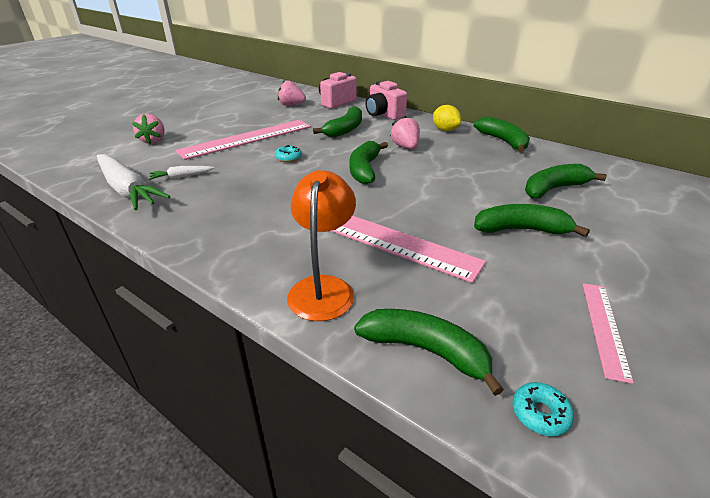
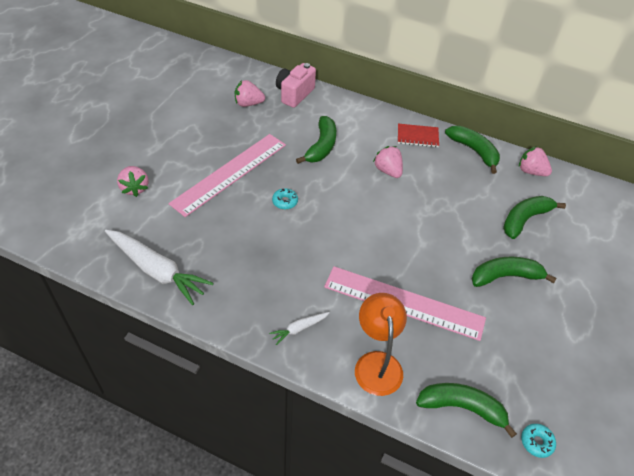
camera: 15 degrees left, 15 degrees up
white carrot [149,166,214,180] -> white carrot moved to [269,312,330,345]
green banana [349,141,388,185] -> none
pink camera [366,81,407,120] -> none
yellow lemon [433,105,461,131] -> red notebook [398,124,439,147]
pink ruler [582,283,634,384] -> none
none -> pink strawberry [519,146,552,176]

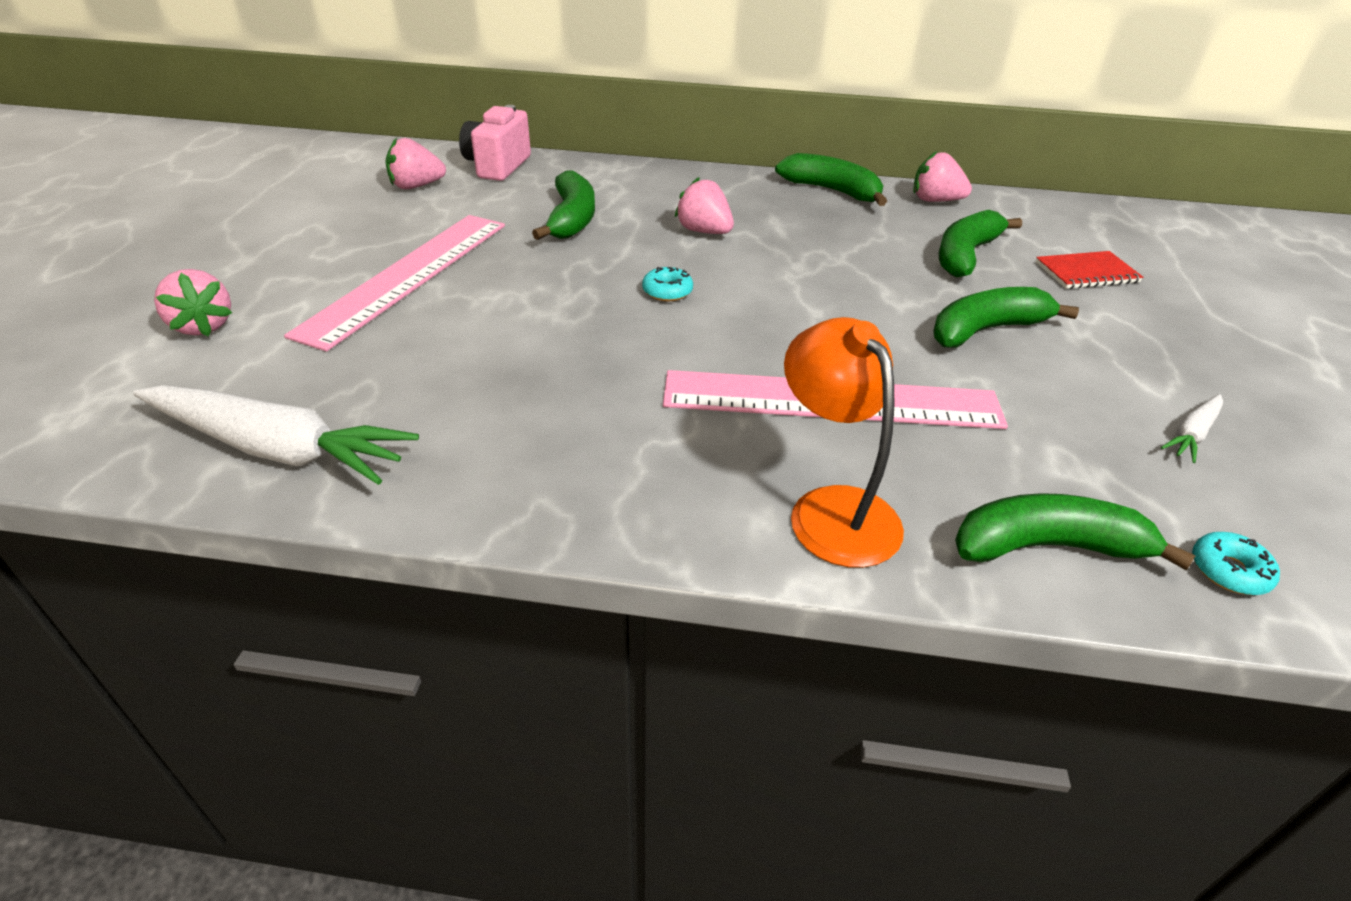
camera: 15 degrees left, 10 degrees down
white carrot [269,312,330,345] -> white carrot moved to [1161,394,1223,463]
turquoise donut [272,188,298,210] -> turquoise donut moved to [642,267,693,301]
red notebook [398,124,439,147] -> red notebook moved to [1036,251,1143,289]

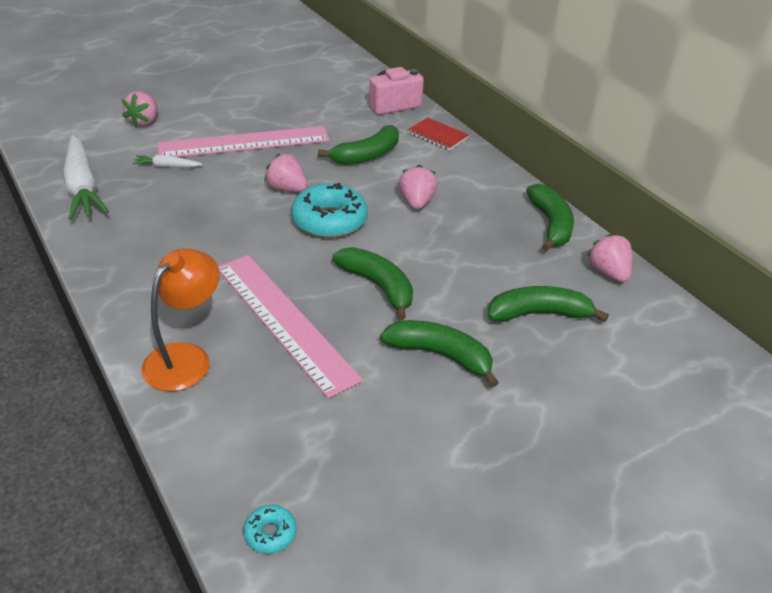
camera: 50 degrees right, 0 degrees up
pink strawberry [386,138,446,189] -> pink strawberry moved to [264,153,308,192]
turquoise donut [642,267,693,301] -> turquoise donut [291,183,368,238], size x2.19
green banana [955,493,1196,570] -> green banana moved to [332,247,413,320]
red notebook [1036,251,1143,289] -> red notebook moved to [408,117,469,150]
white carrot [1161,394,1223,463] -> white carrot moved to [132,155,202,168]

